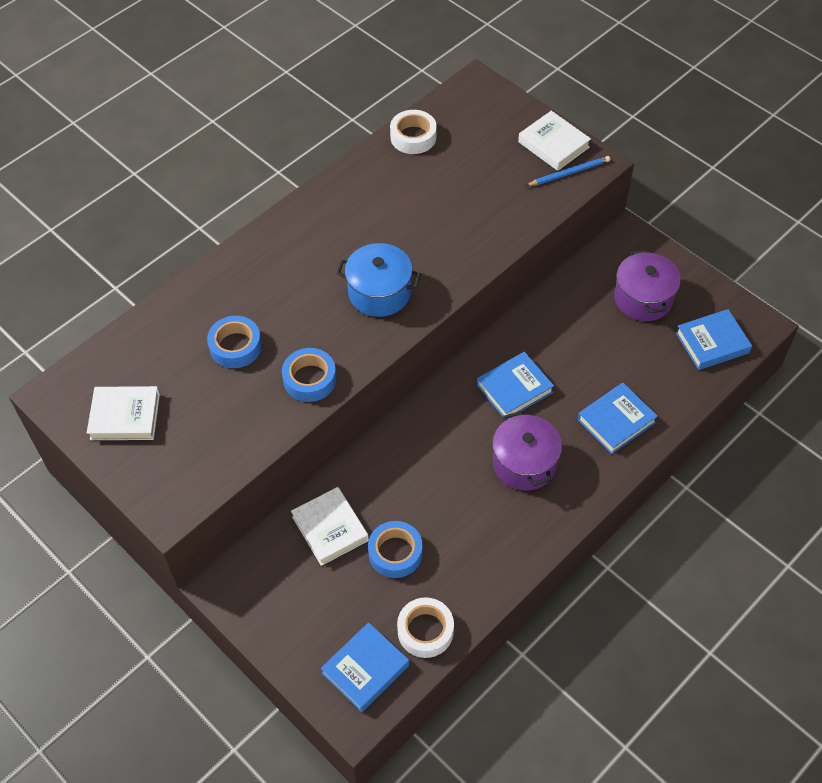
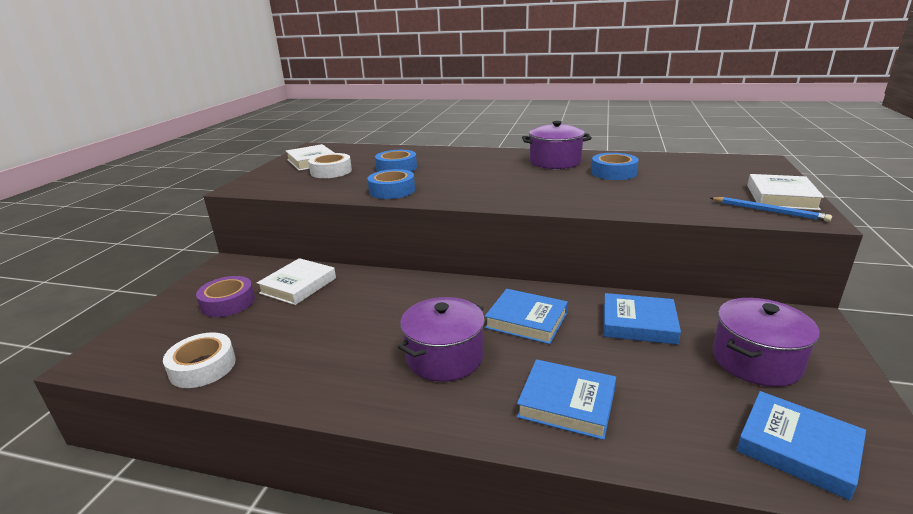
camera: 60 degrees right, 30 degrees down
blue book [321,622,409,712] -> blue book moved to [604,293,681,345]
blue pot [336,243,421,317] -> none
blue tape [368,521,423,578] -> blue tape moved to [591,153,639,180]
white tape [390,110,437,154] -> white tape moved to [308,153,352,178]
none -> purple tape [196,276,255,317]
none -> purple pot [522,121,592,169]

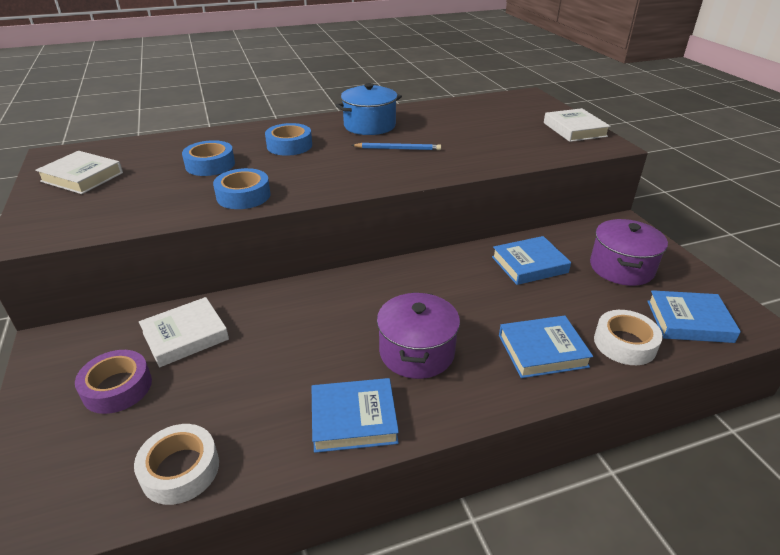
camera: 35 degrees left, 10 degrees up
white book [257,258,336,305] -> white book turned 60 degrees clockwise [139,297,229,368]
white tape [308,153,352,178] -> white tape moved to [594,310,663,365]
blue book [485,289,568,344] -> blue book moved to [312,378,399,453]
purple pot [522,121,592,169] -> blue pot [335,83,402,135]
blue tape [591,153,639,180] -> blue tape moved to [265,123,312,156]
blue pencil [710,197,832,222] -> blue pencil moved to [352,143,441,150]

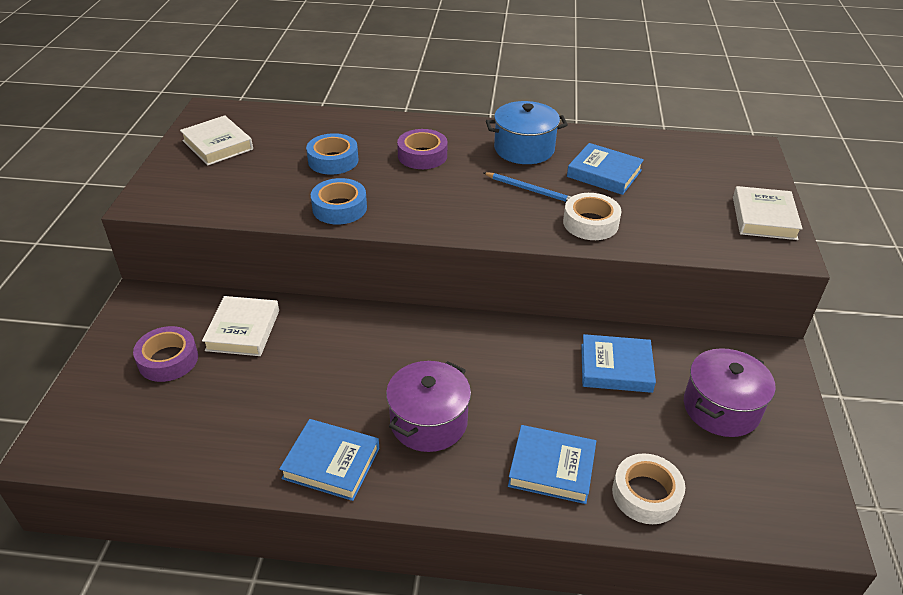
camera: 25 degrees right, 5 degrees up
white tape [134,424,219,505] -> white tape moved to [563,193,622,240]
white book [139,297,229,368] -> white book turned 75 degrees counterclockwise [202,296,279,356]
blue tape [265,123,312,156] -> purple tape [397,129,447,169]
blue book [647,290,741,343] -> blue book moved to [567,143,644,195]

